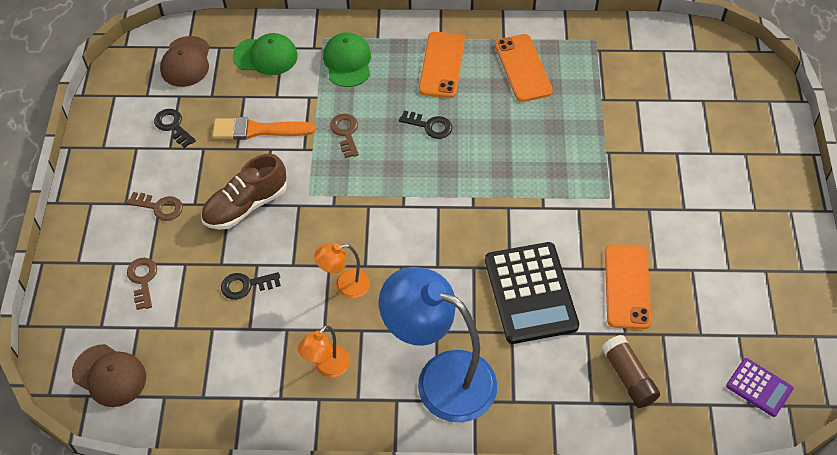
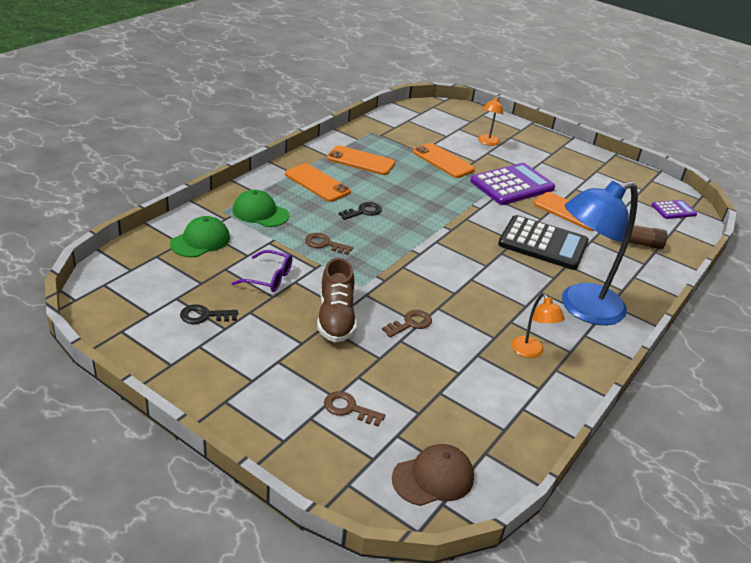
camera: 60 degrees left, 20 degrees down
brown key [127,192,183,221] -> brown key moved to [382,310,432,338]
brown cap [160,36,210,87] -> none
orange brush [212,117,315,140] -> purple glasses [231,250,293,292]
black key [221,272,281,300] -> none
orange lamp [314,243,370,299] -> orange lamp moved to [478,96,503,146]
none -> orange phone [413,143,475,178]
none -> purple calculator [470,163,555,205]

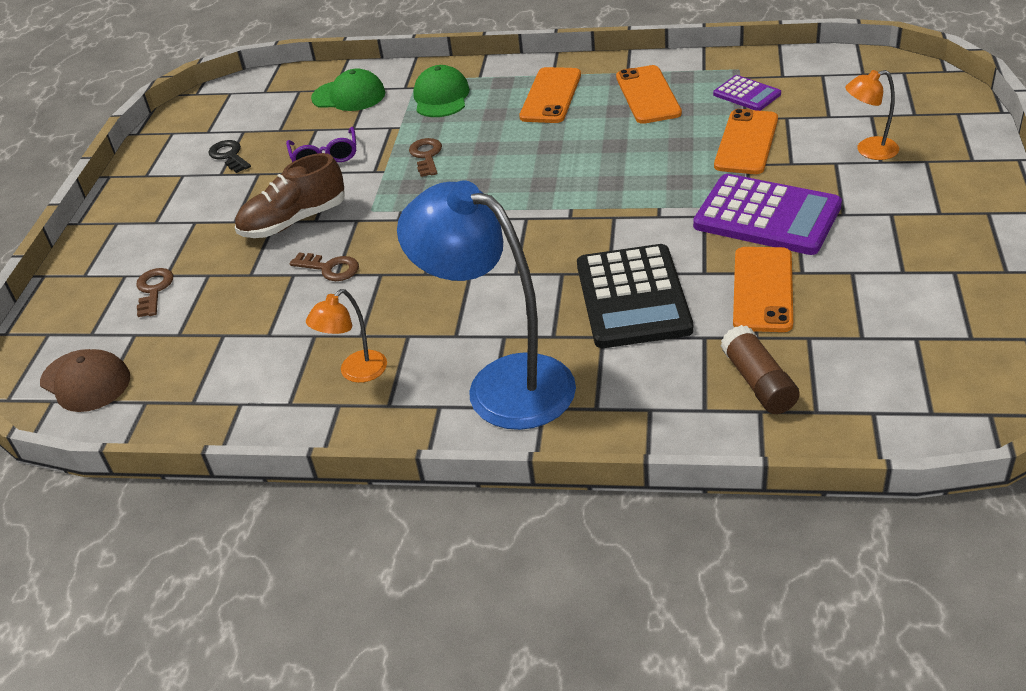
camera: 70 degrees right, 5 degrees up
black key [339,202,382,220] -> none
purple calculator [652,200,697,219] -> purple calculator moved to [713,75,781,111]

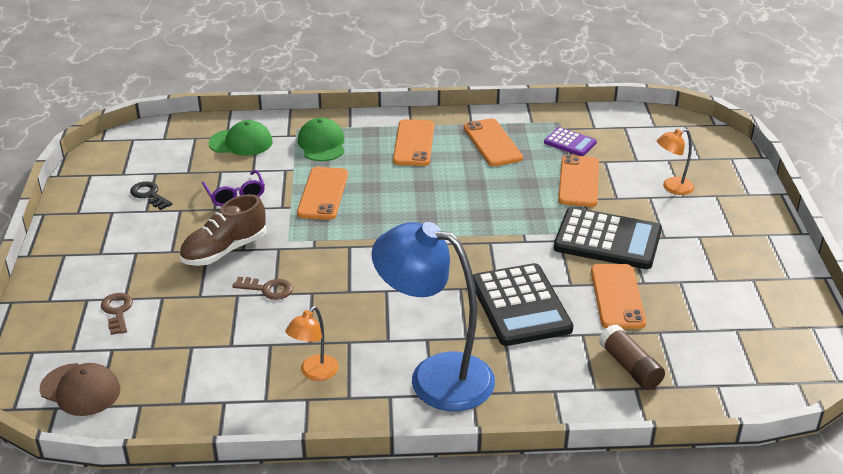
camera: 15 degrees left, 5 degrees down
brown key [409,138,442,177] -> orange phone [297,167,348,220]
purple calculator [693,174,842,255] -> black calculator [554,207,662,269]

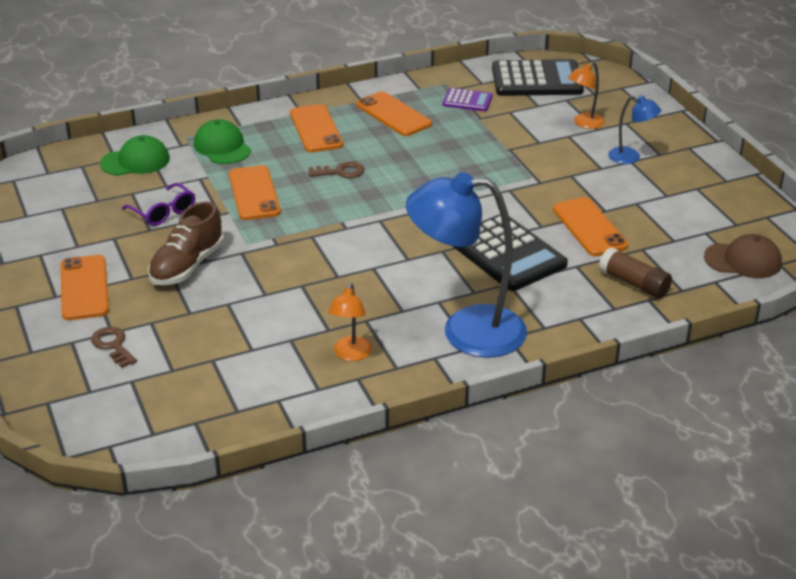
camera: 20 degrees left, 0 degrees up
brown cap [40,363,120,416] -> brown cap moved to [704,234,782,278]
black key [130,181,172,210] -> none
brown key [233,277,293,300] -> brown key moved to [308,162,364,178]
black calculator [554,207,662,269] -> black calculator moved to [492,59,584,96]
orange phone [558,155,599,207] -> orange phone moved to [61,255,109,320]
none -> blue lamp [608,95,661,164]

